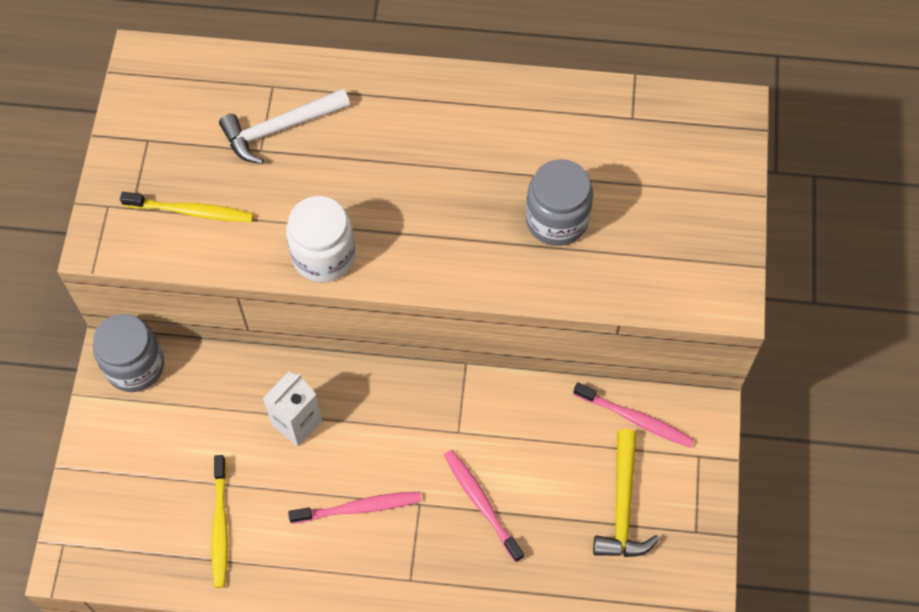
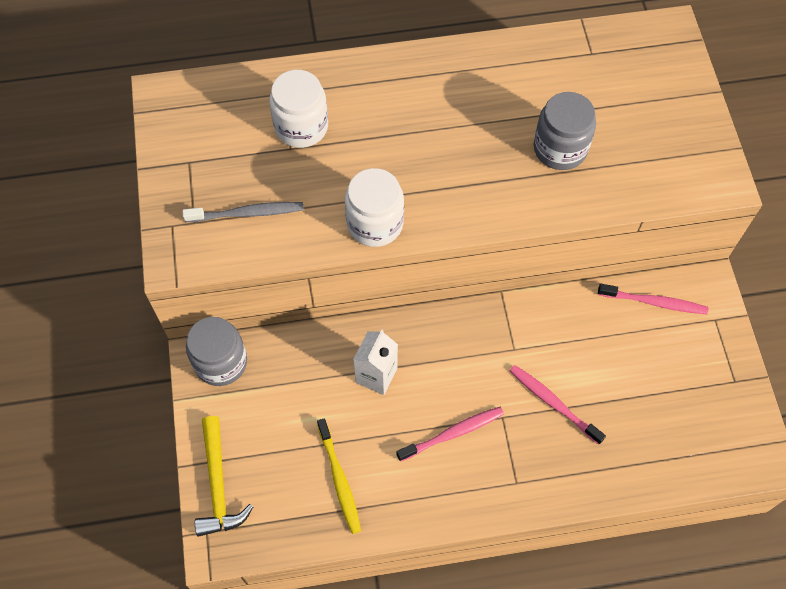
camera: 15 degrees left, 0 degrees up
yellow toothbrush [120,192,254,222] -> grey toothbrush [183,202,304,222]
white hammer [219,88,350,164] -> white jar [269,70,328,148]
yellow hammer [593,429,660,557] -> yellow hammer moved to [195,416,253,537]

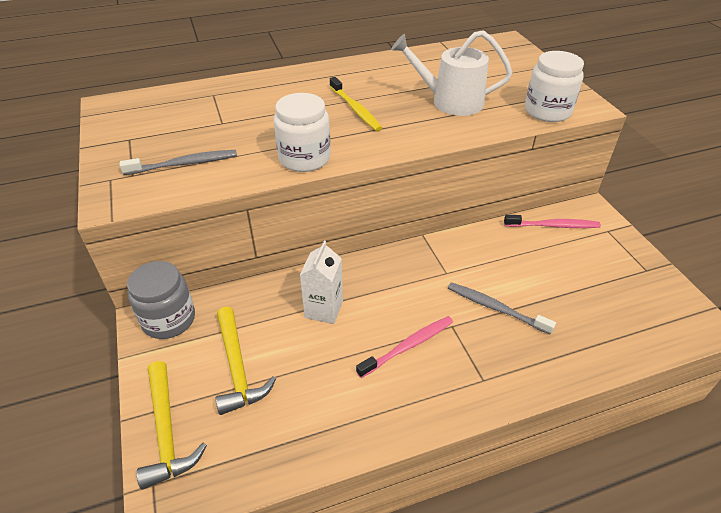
camera: 10 degrees left, 20 degrees down
white jar [269,70,328,148] -> white jar moved to [525,51,584,122]
yellow toothbrush [317,418,361,534] -> yellow toothbrush moved to [330,77,382,131]
pink toothbrush [510,365,606,445] -> grey toothbrush [448,282,556,335]
grey jar [534,92,596,170] -> white watering can [391,30,512,116]
none -> yellow hammer [215,307,276,415]

